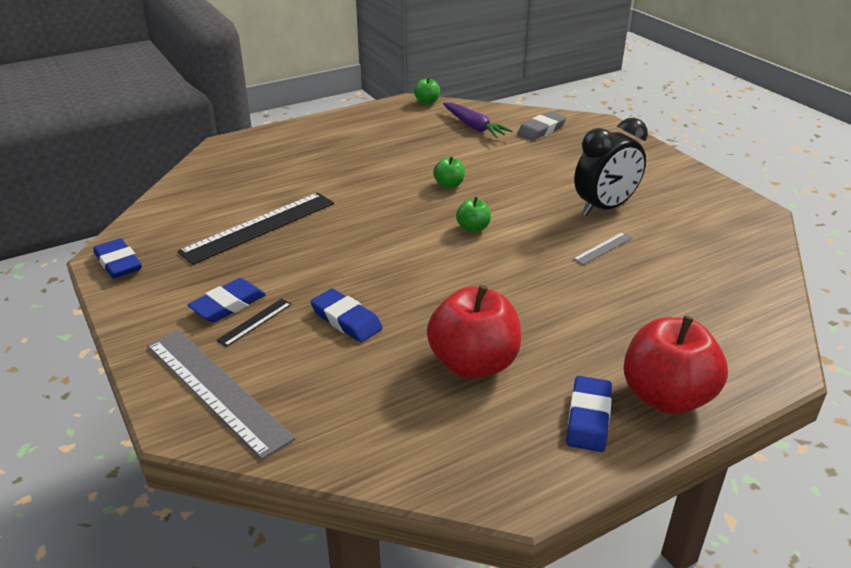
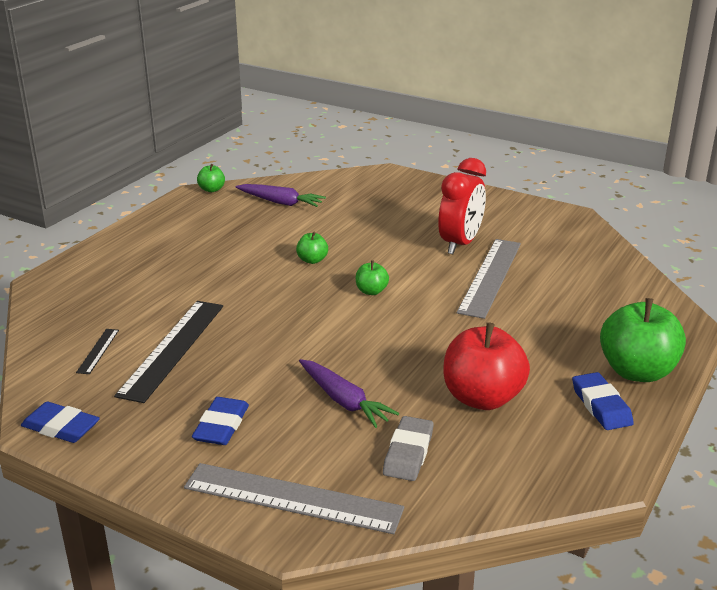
camera: 30 degrees left, 5 degrees down
black ruler [216,298,292,347] -> black ruler moved to [76,329,119,374]
blue eraser [310,288,383,342] -> purple carrot [299,359,399,428]
grey eraser [517,111,566,141] -> grey eraser moved to [383,416,434,481]
grey ruler [573,232,633,265] -> grey ruler [457,239,521,319], size x2.27
black clock [574,117,648,216] -> red clock [438,158,486,254]
red apple [623,315,728,414] -> green apple [600,298,686,382]

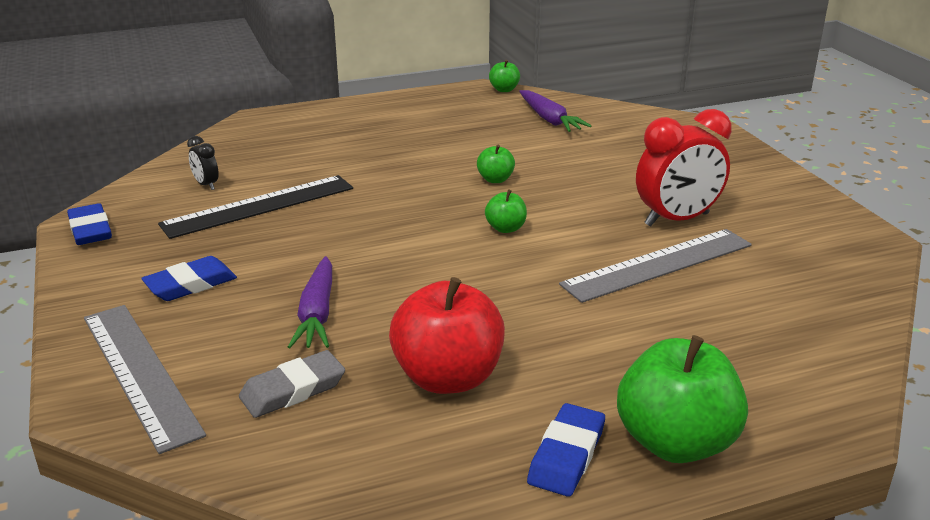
camera: 40 degrees right, 0 degrees up
black ruler [76,329,119,374] -> black clock [187,136,219,190]

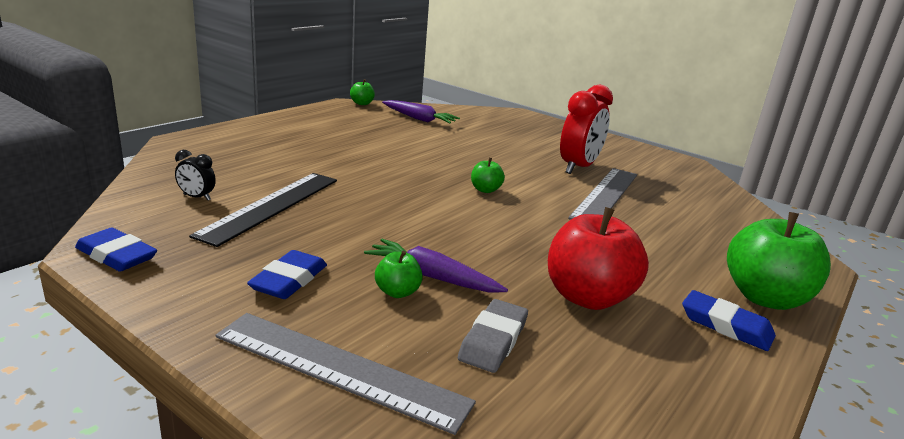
camera: 35 degrees left, 5 degrees down
purple carrot [288,256,332,348] -> purple carrot turned 150 degrees clockwise [364,239,508,293]
green apple [477,145,515,183] -> green apple moved to [375,251,423,298]
blue eraser [527,403,605,497] -> blue eraser turned 45 degrees counterclockwise [682,290,776,351]

